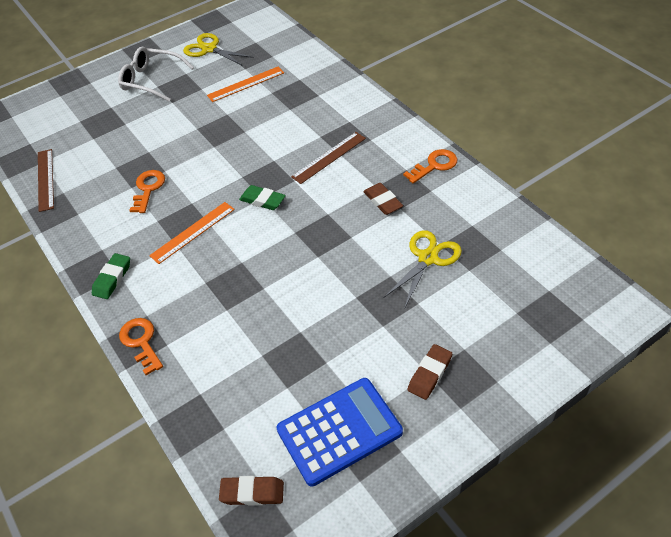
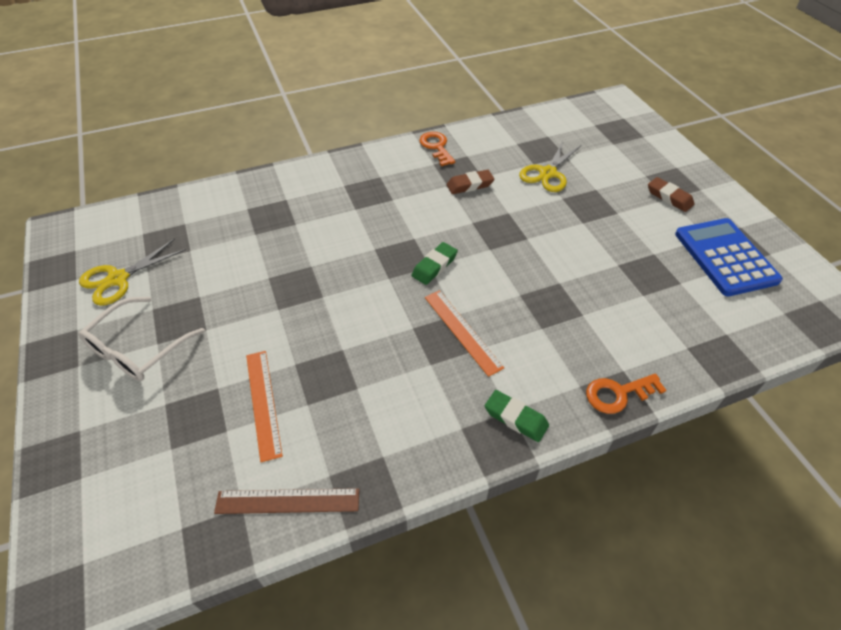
camera: 80 degrees left, 0 degrees up
orange key [129,170,165,213] -> none
orange ruler [207,67,284,102] -> orange ruler moved to [246,351,283,462]
brown eraser [219,476,284,506] -> none
brown ruler [291,132,366,184] -> none
yellow scissors [384,230,462,307] -> yellow scissors turned 105 degrees counterclockwise [519,141,582,192]

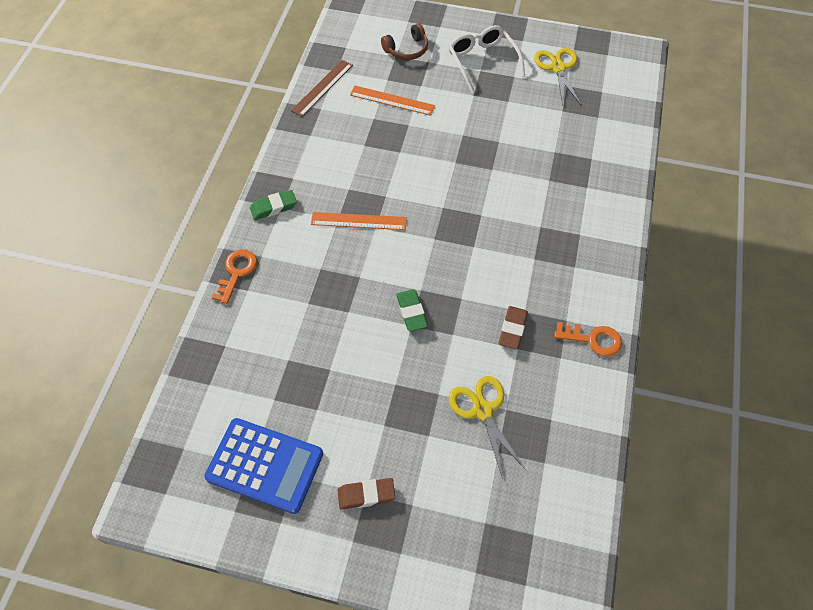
camera: 125 degrees right, 10 degrees up
green eraser [412,242,458,285] -> green eraser moved to [396,289,428,331]
none -> brown headphones [381,23,428,60]

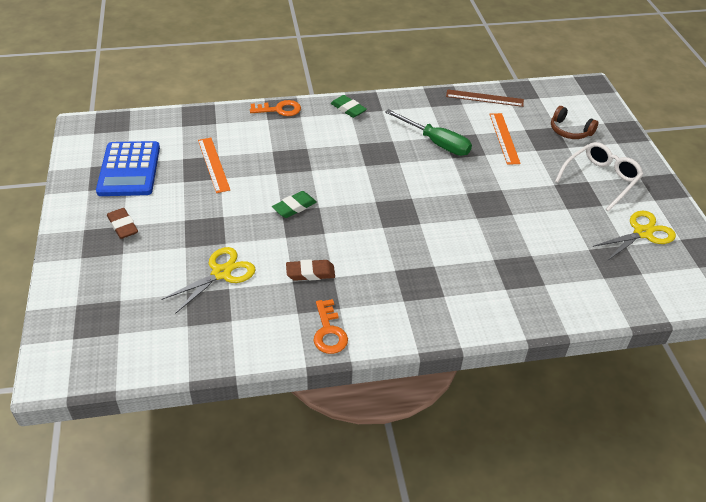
camera: 65 degrees right, 15 degrees down
orange ruler [311,212,407,230] -> orange ruler moved to [198,138,230,193]
none -> green screwdriver [385,109,472,156]

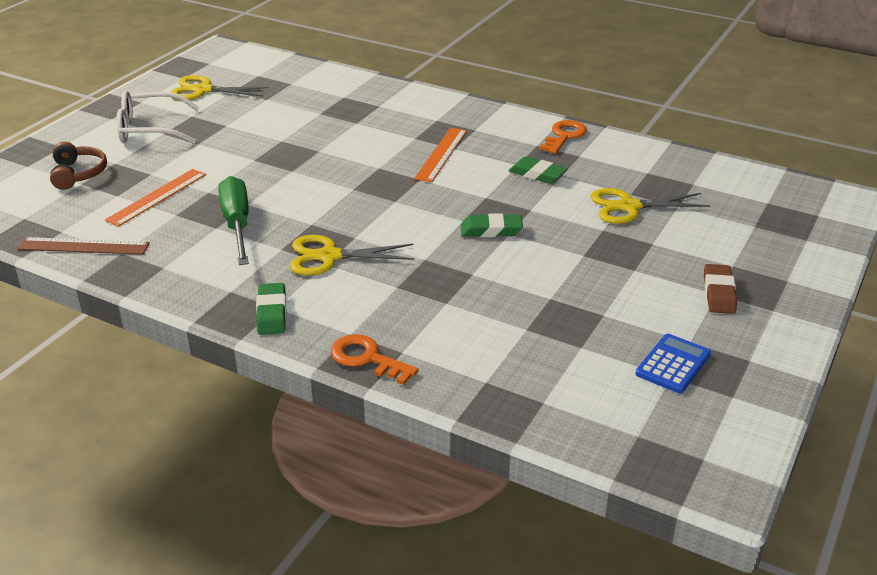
camera: 140 degrees left, 10 degrees down
blue calculator [96,141,160,196] -> blue calculator [635,334,711,393], size x0.56
orange ruler [198,138,230,193] -> orange ruler moved to [414,128,467,182]
brown eraser [286,259,335,281] -> green eraser [508,156,567,184]
brown ruler [446,89,524,107] -> brown ruler turned 45 degrees counterclockwise [17,237,150,255]
none -> yellow scissors [290,235,414,275]

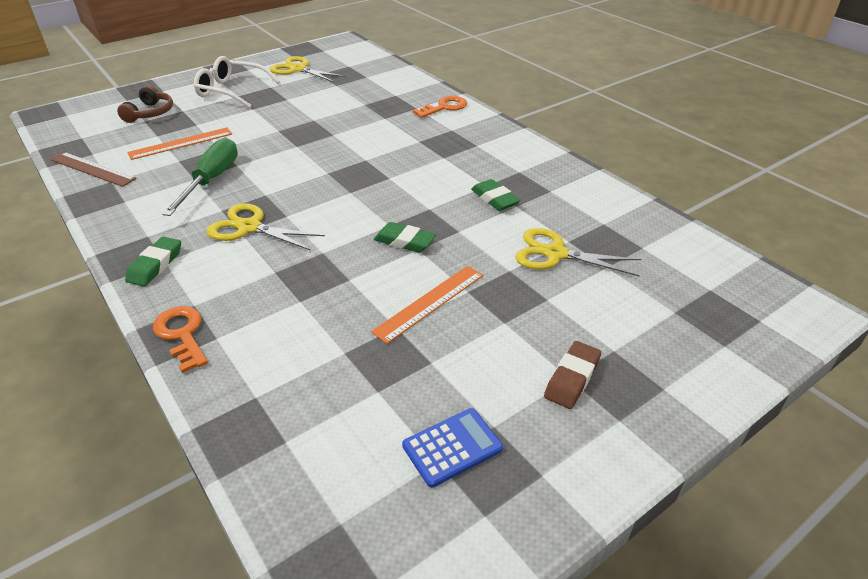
camera: 25 degrees right, 5 degrees up
orange ruler [414,128,467,182] -> orange ruler moved to [371,266,483,344]
orange key [539,120,587,154] -> orange key moved to [413,96,467,118]

